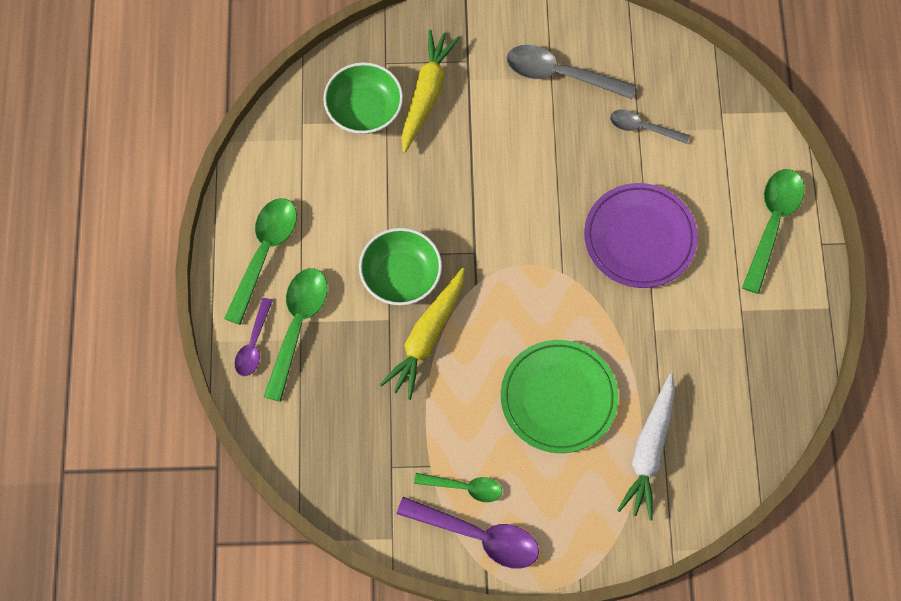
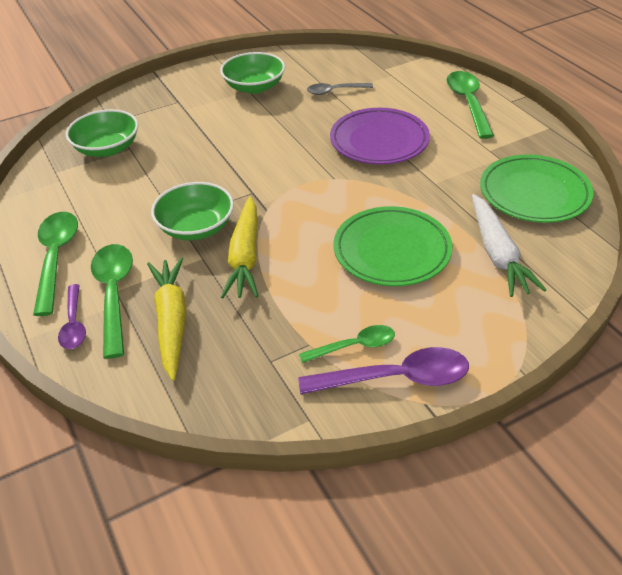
camera: 25 degrees left, 25 degrees down
yellow carrot [401,29,459,153] -> yellow carrot moved to [147,257,186,381]
grey spoon [507,45,636,99] -> green bowl [220,52,285,94]
none -> green plate [480,154,593,223]

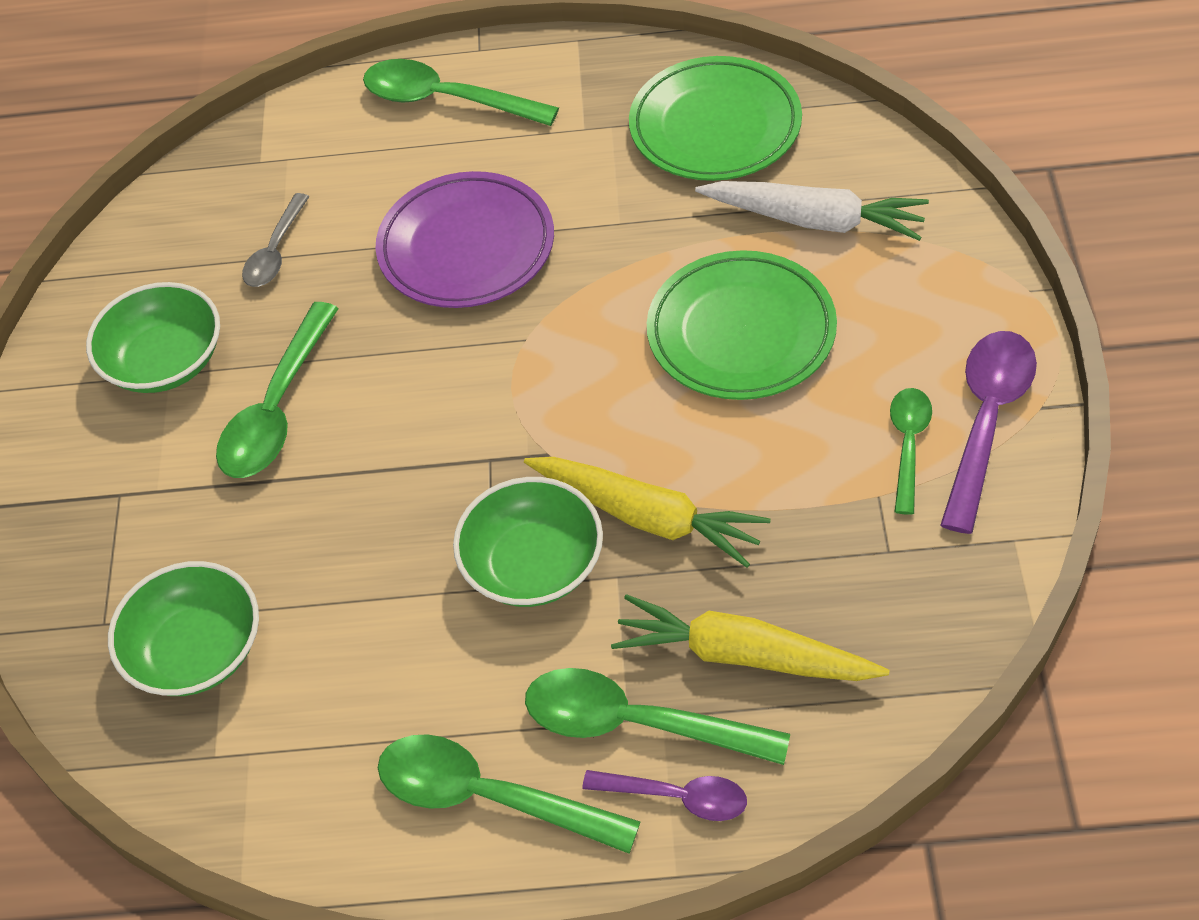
camera: 60 degrees left, 10 degrees up
none -> green spoon [216,302,339,478]

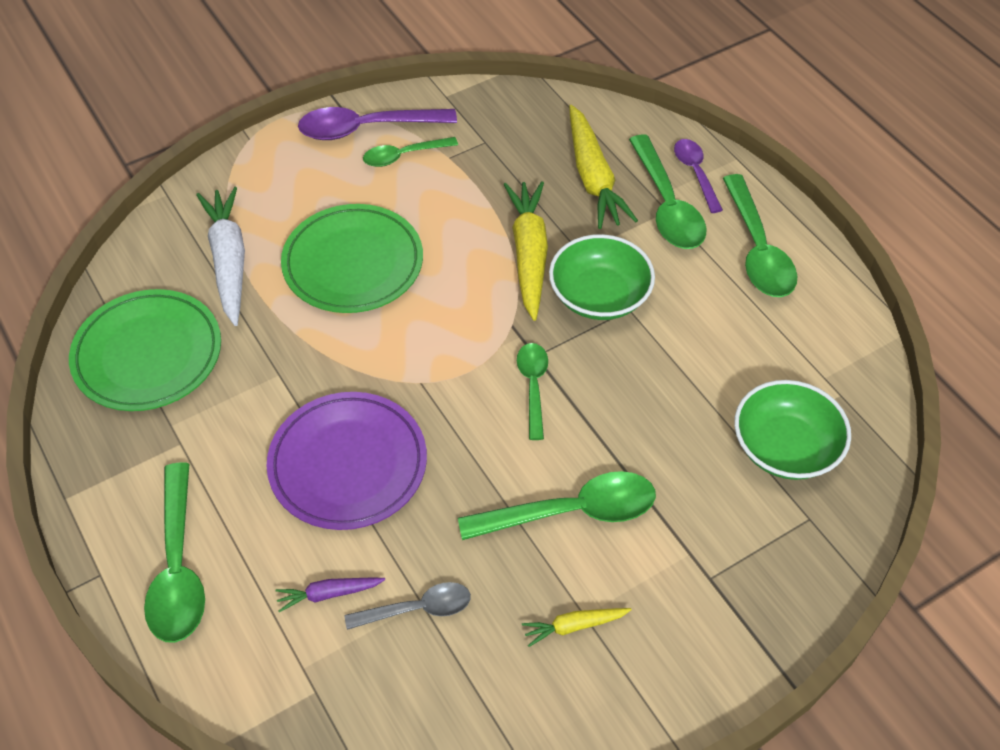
camera: 125 degrees left, 0 degrees up
green bowl [86,282,220,393] -> yellow carrot [522,608,632,647]
none -> purple carrot [275,577,385,612]
none -> green spoon [517,343,548,440]

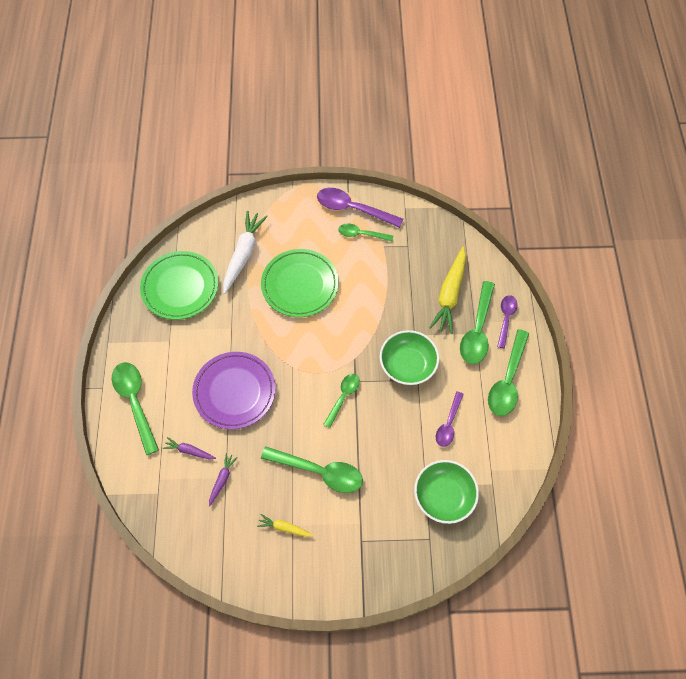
camera: 30 degrees right, 10 degrees up
green spoon [144,462,205,643] -> green spoon turned 135 degrees clockwise [112,362,159,455]
grey spoon [345,582,471,630] -> purple carrot [209,453,238,506]
yellow carrot [504,181,548,321] -> none
none -> purple spoon [436,391,464,447]

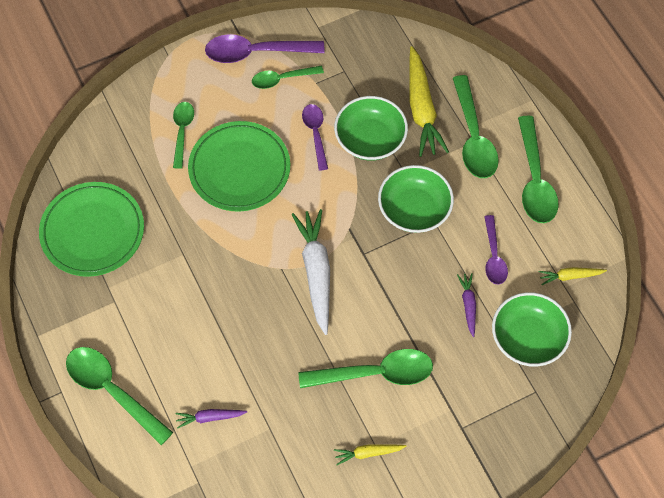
camera: 25 degrees left, 0 degrees up
purple plate [192,352,276,429] -> none
purple carrot [209,453,238,506] -> purple carrot moved to [457,273,476,337]
white carrot [223,211,268,294] -> white carrot moved to [291,209,330,335]
green spoon [323,374,360,428] -> green spoon moved to [173,102,194,169]
purple spoon [497,295,518,348] -> purple spoon moved to [302,104,328,171]
none -> green bowl [334,96,408,161]
none -> yellow carrot [539,267,607,285]

